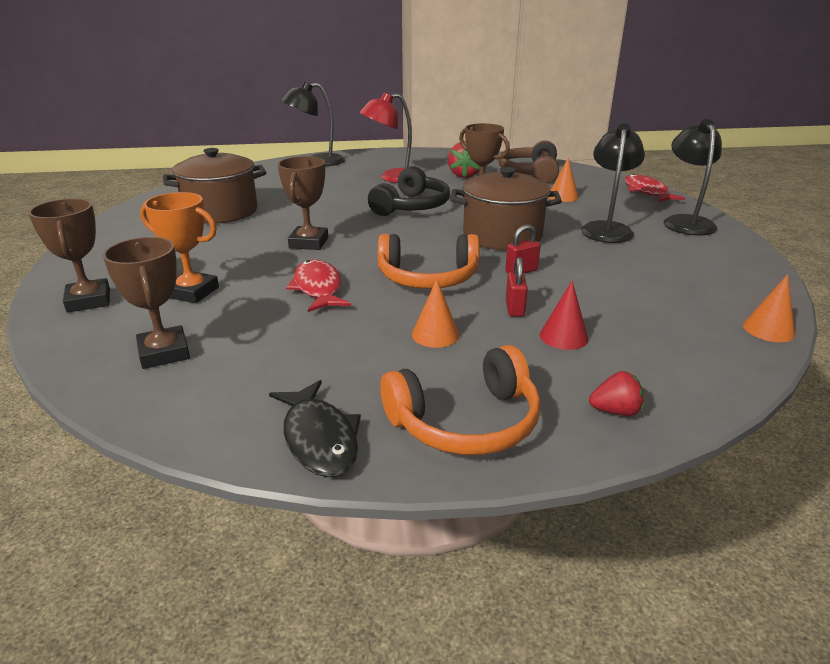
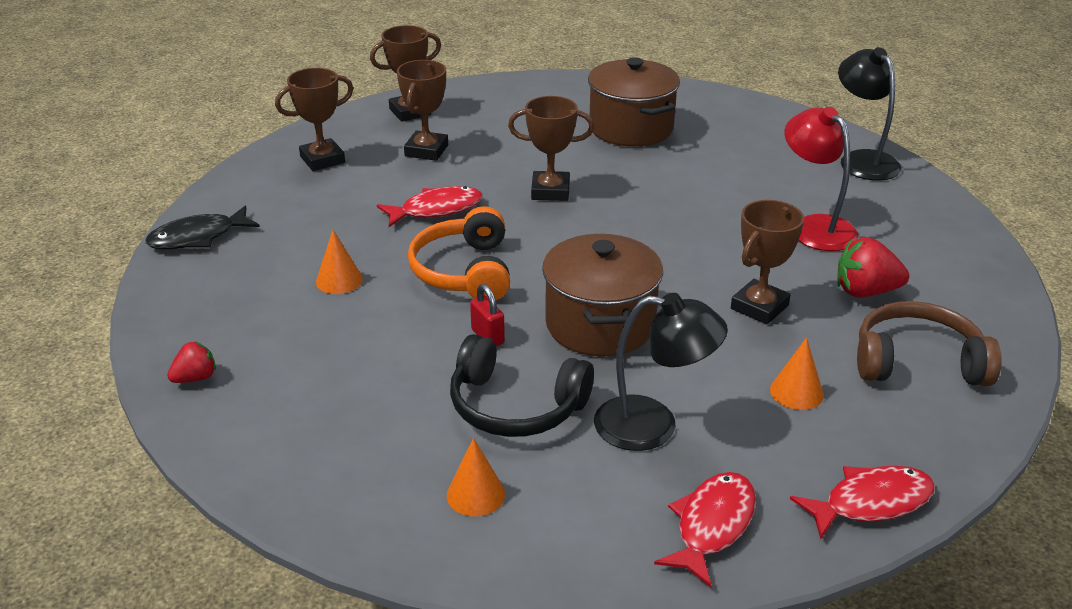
camera: 85 degrees right, 5 degrees up
orange trophy [140,192,219,303] -> brown trophy [397,60,448,161]
black headphones [368,166,450,216] -> black headphones moved to [450,334,594,437]
orange headphones [380,345,541,455] -> none
red padlock [506,257,528,317] -> none
red cone [540,281,589,350] -> none
red strawberry [589,371,644,416] -> red strawberry turned 120 degrees counterclockwise [167,341,216,383]
black lamp [663,119,722,236] -> red fish [654,472,756,587]
orange cone [743,274,795,342] -> orange cone moved to [447,438,505,517]

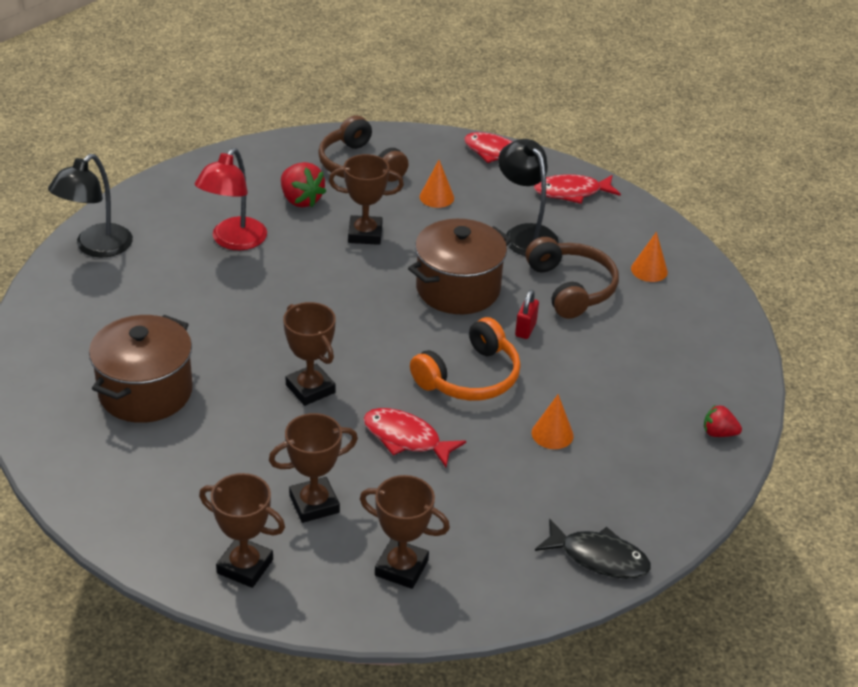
camera: 130 degrees left, 5 degrees up
black headphones [450,334,594,437] -> brown headphones [526,237,619,319]

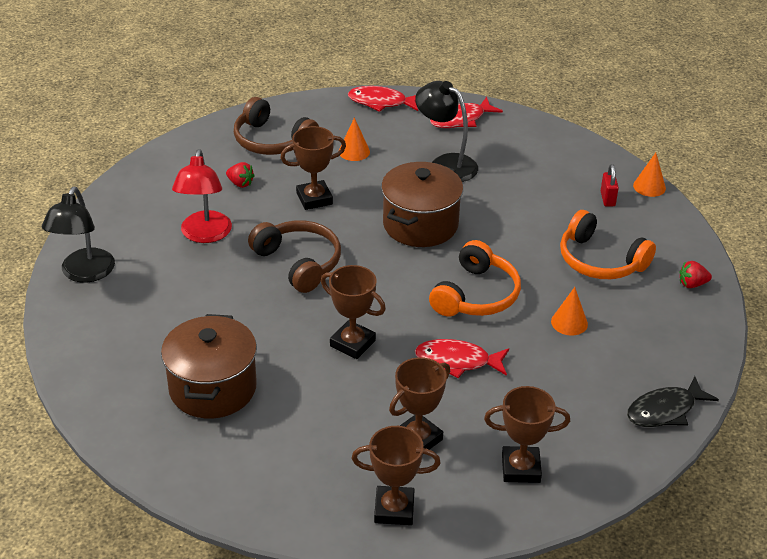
camera: 20 degrees left, 0 degrees up
red strawberry [281,162,327,208] -> red strawberry [226,162,255,188], size x0.61
red padlock [515,290,539,339] -> red padlock moved to [601,164,619,206]
brown headphones [526,237,619,319] -> brown headphones moved to [248,221,341,293]
black fish [535,519,651,579] -> black fish turned 150 degrees clockwise [627,376,719,427]
orange cone [631,232,668,282] -> orange cone moved to [633,153,666,197]
none -> orange headphones [560,210,656,279]

